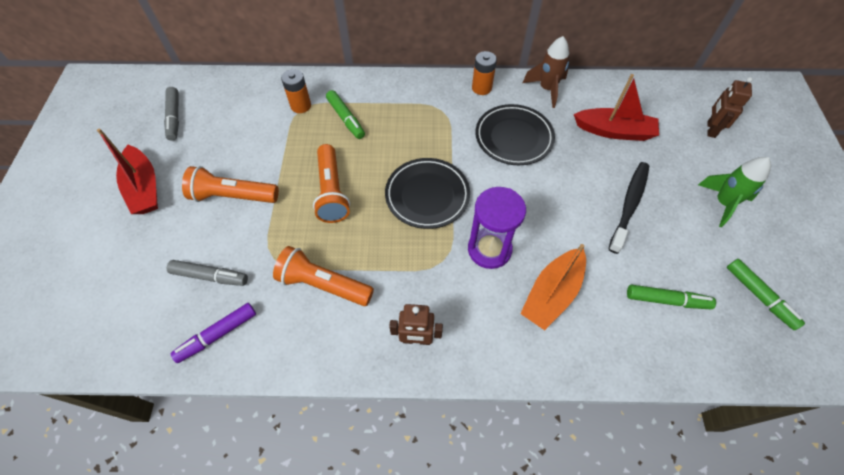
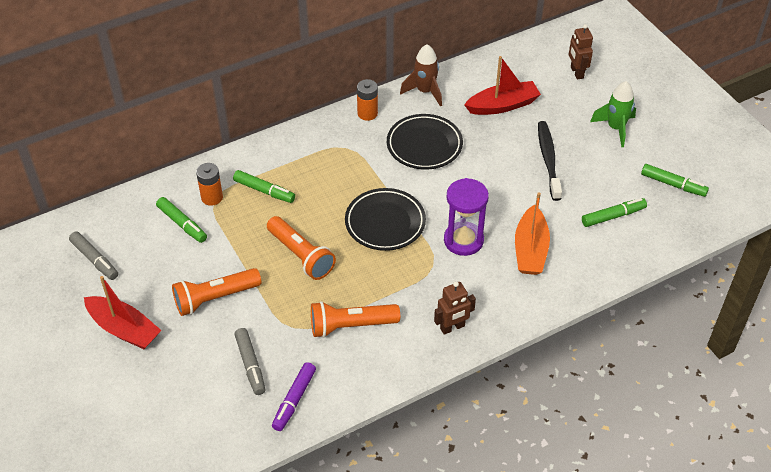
camera: 30 degrees left, 10 degrees down
grey marker [166,260,248,286] -> grey marker turned 90 degrees clockwise [234,328,265,395]
none -> green marker [156,197,207,243]

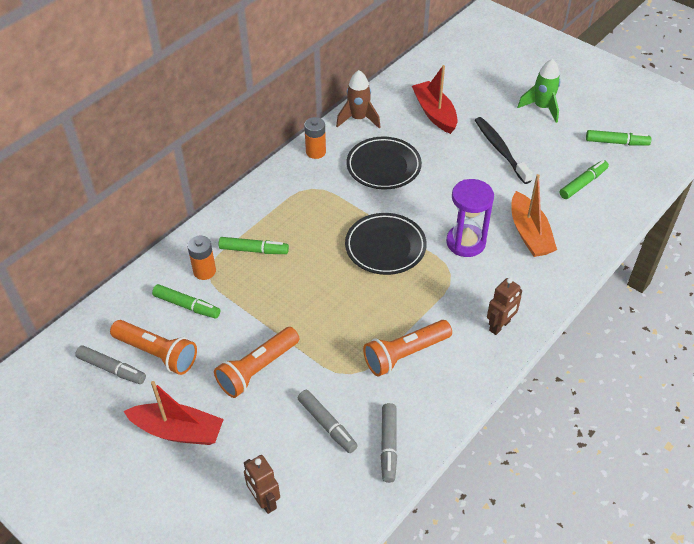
camera: 20 degrees left, 0 degrees up
orange flashlight [267,216,336,280] -> orange flashlight moved to [110,320,197,375]
purple marker [272,362,316,431] -> grey marker [381,403,397,483]
red boat [464,56,541,115] -> red boat turned 75 degrees counterclockwise [412,65,458,134]
brown robot [569,24,593,80] -> brown robot moved to [244,455,280,514]

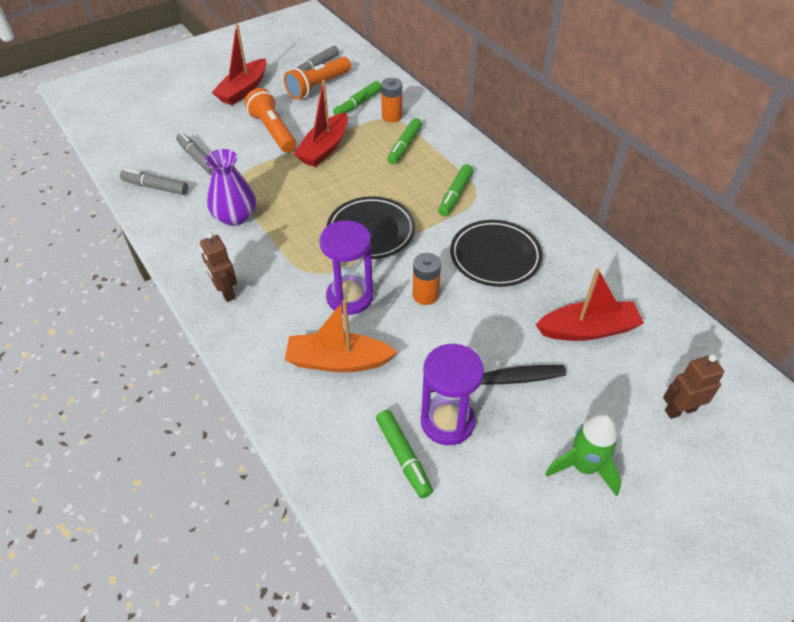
camera: 105 degrees right, 0 degrees up
brown robot [244,455,280,514] -> brown robot moved to [663,354,724,419]
grey marker [298,390,358,453] -> grey marker turned 75 degrees clockwise [176,132,213,175]
orange battery [304,117,326,159] -> orange battery moved to [413,253,441,305]
brown rocket [336,70,380,129] -> none
orange flashlight [363,320,452,377] -> purple vase [205,149,256,226]
green marker [586,130,651,146] -> green marker moved to [438,164,473,216]
none -> red boat [294,80,348,167]
none -> purple hourglass [421,344,484,445]

